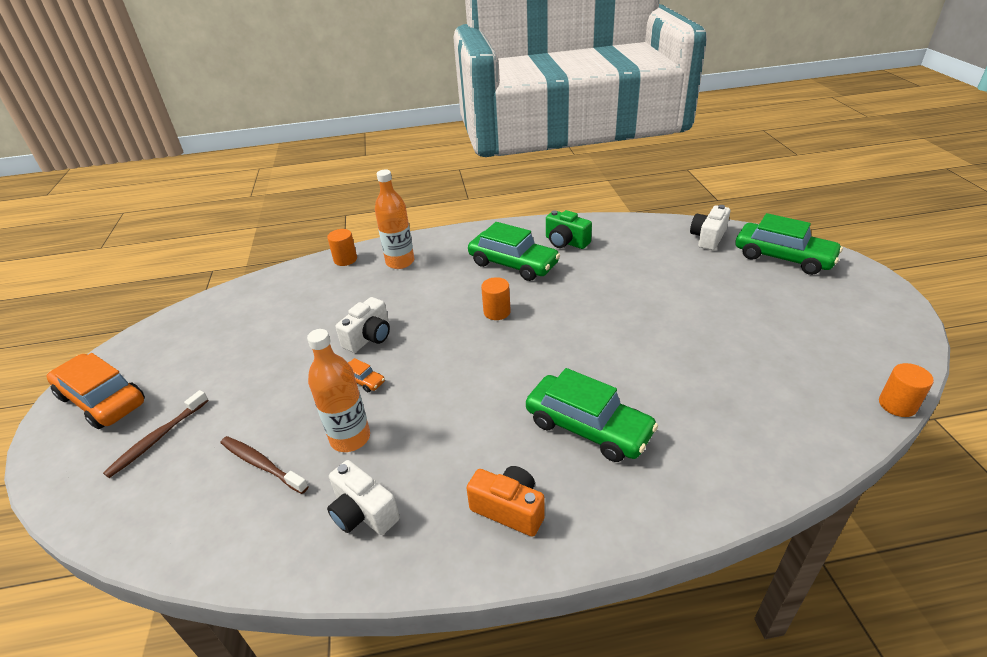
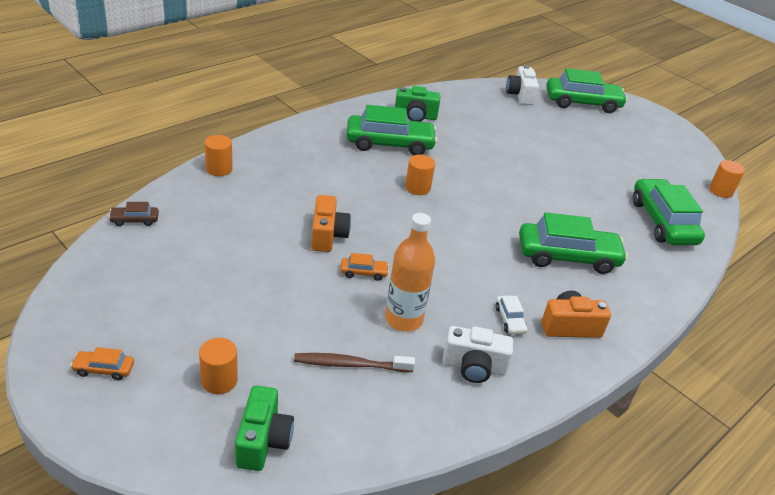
camera: 40 degrees left, 0 degrees up
orange car [46,353,145,429] -> orange car [71,347,134,380], size x0.43
brown toothbrush [103,390,208,478] -> orange cylinder [199,338,238,394]
white camera [336,297,390,353] -> orange camera [311,195,351,252]
orange bottle [375,170,414,269] -> none
none -> brown car [109,202,159,226]
none -> green camera [235,385,294,471]
none -> white car [495,296,528,334]
none -> green car [633,178,705,245]

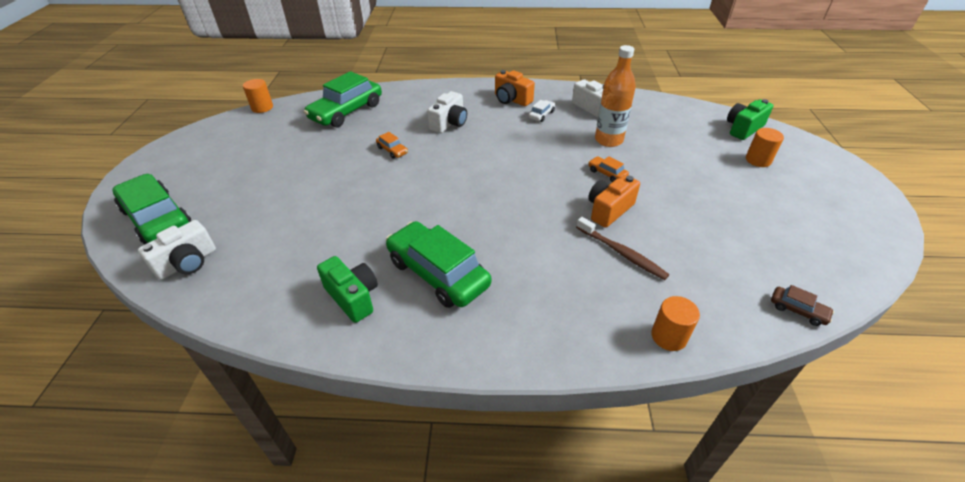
camera: 130 degrees left, 5 degrees up
orange car [71,347,134,380] -> orange car moved to [376,132,408,159]
brown toothbrush [294,353,415,372] -> brown toothbrush moved to [576,217,669,280]
orange cylinder [405,155,435,195] -> none
green car [519,212,628,274] -> white camera [427,91,467,133]

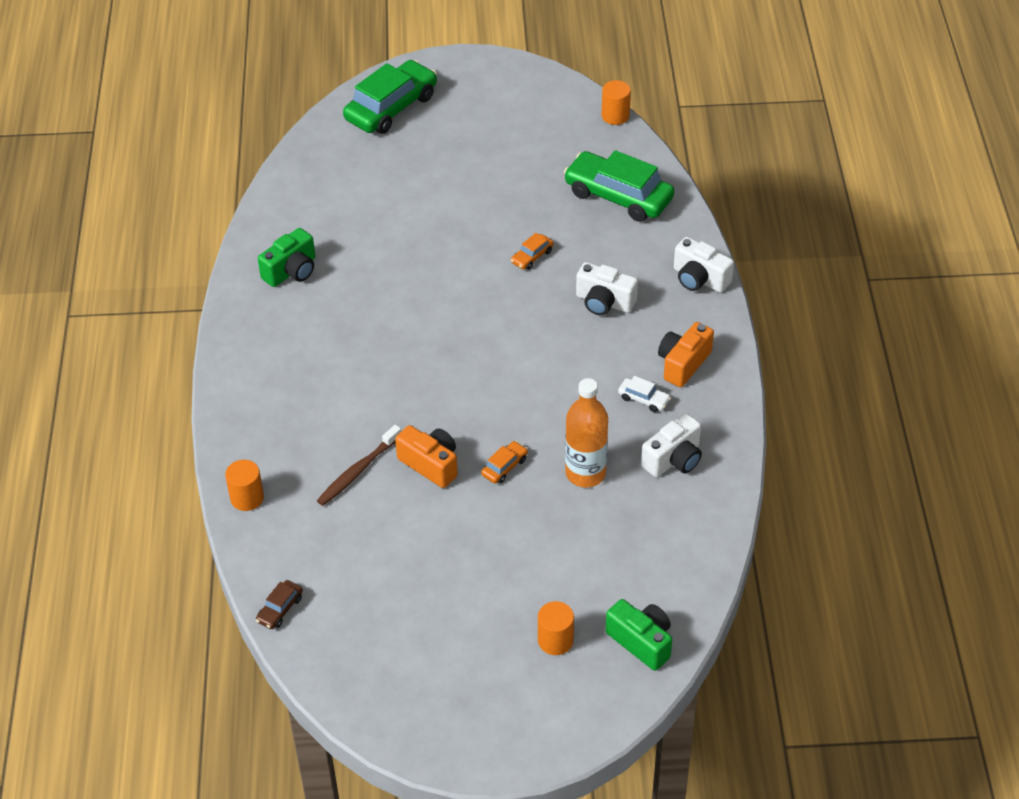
camera: 85 degrees right, 5 degrees up
white camera [138,220,216,280] -> white camera moved to [674,237,734,293]
green car [386,221,491,308] -> none

